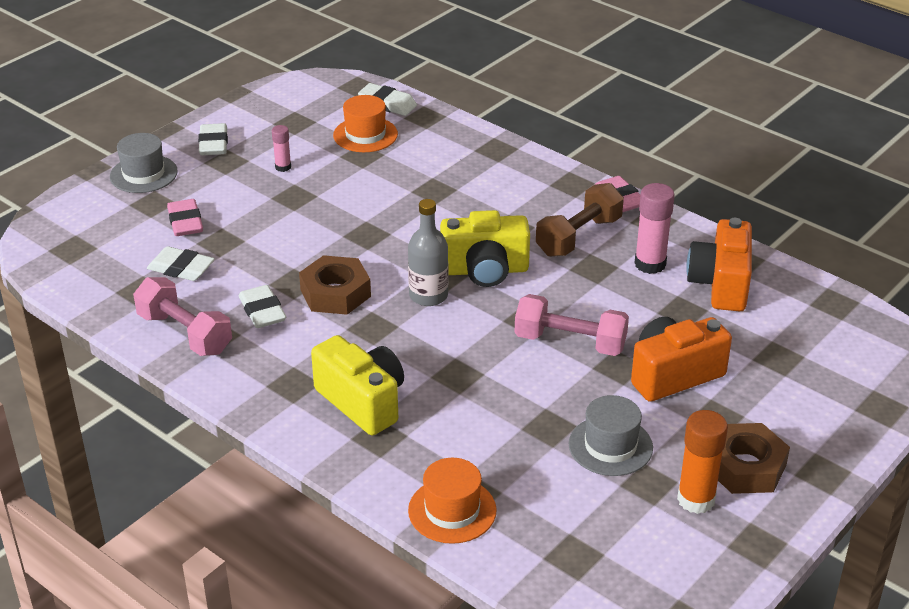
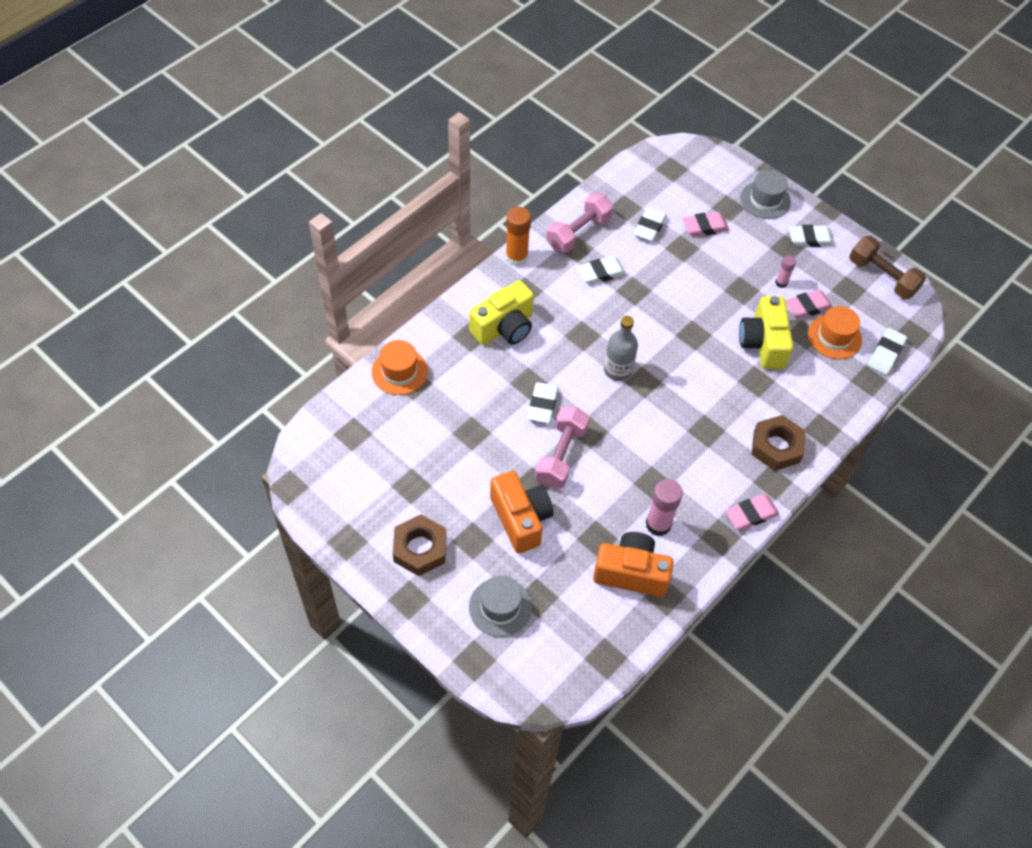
camera: 90 degrees right, 20 degrees up
brown nut [299,255,371,315] -> brown nut moved to [751,415,806,471]
yellow camera [440,210,530,287] -> yellow camera moved to [739,296,793,369]
brown dumbbell [536,183,624,257] -> brown dumbbell moved to [849,236,926,299]
grey hat [569,395,653,476] -> grey hat moved to [469,575,532,637]
orange glue stick [677,410,728,514] -> orange glue stick moved to [506,207,531,267]
none -> white eraser [528,382,558,423]
none -> pink eraser [785,289,833,319]

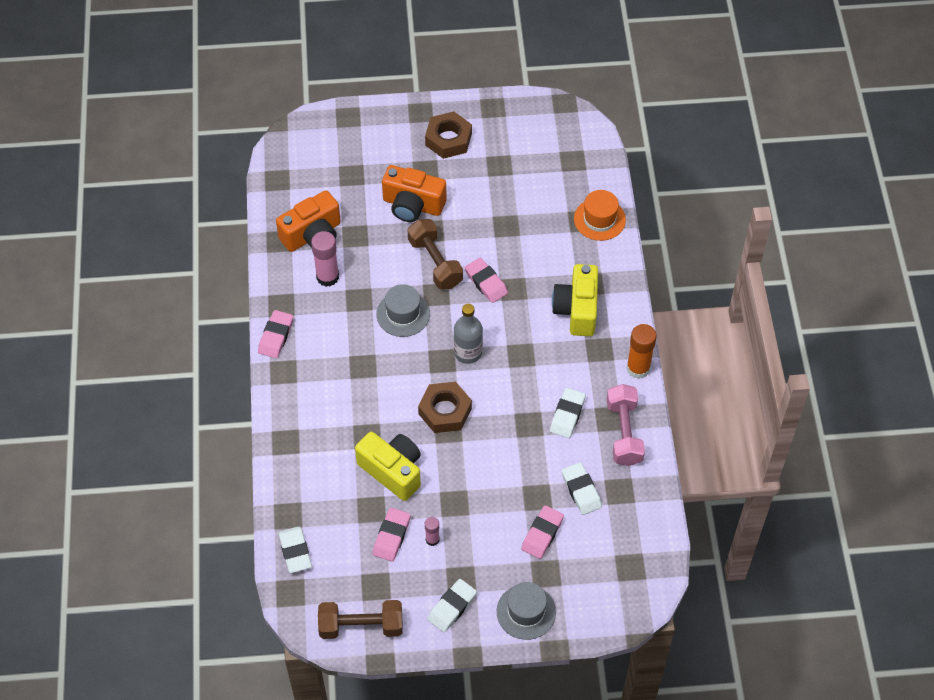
camera: 135 degrees right, 0 degrees up
grey hat [469,575,532,637] -> grey hat moved to [376,284,430,337]
white eraser [528,382,558,423] -> pink eraser [465,258,508,303]
pink dumbbell [535,407,590,488] -> brown dumbbell [408,219,463,290]
brown nut [751,415,806,471] -> brown nut moved to [418,382,472,433]
orange hat [808,306,862,359] -> none

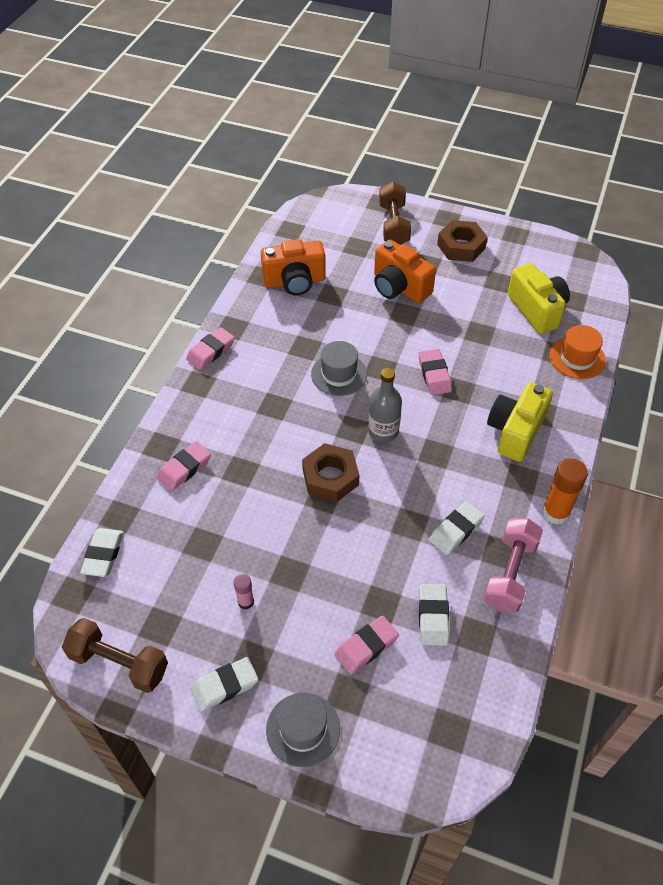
camera: 25 degrees right, 5 degrees down
pink glue stick [311,231,339,287] -> none
yellow camera [355,432,421,501] -> yellow camera moved to [508,263,570,334]
pink eraser [373,508,411,562] -> pink eraser moved to [157,441,211,491]
brown dumbbell [408,219,463,290] -> brown dumbbell moved to [379,182,411,245]

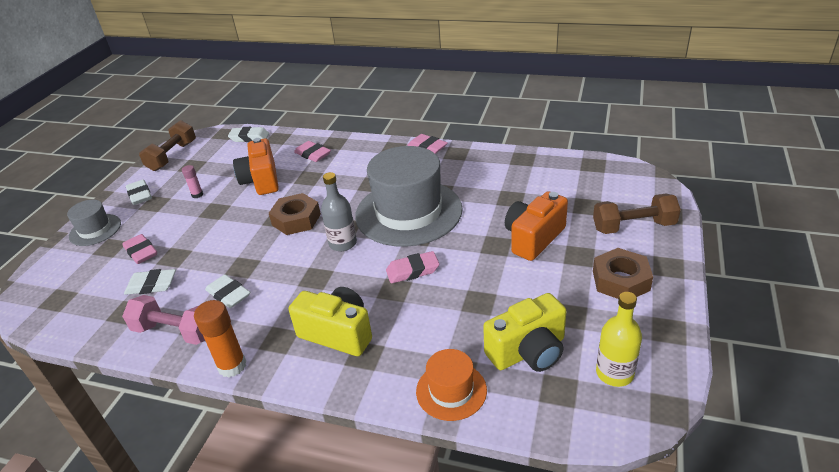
camera: 90 degrees right, 15 degrees down
orange camera [261,239,326,295] -> orange camera moved to [233,138,279,195]
grey hat [311,341,367,396] -> grey hat [355,146,462,247], size x2.08
none -> yellow bottle [596,292,642,387]

